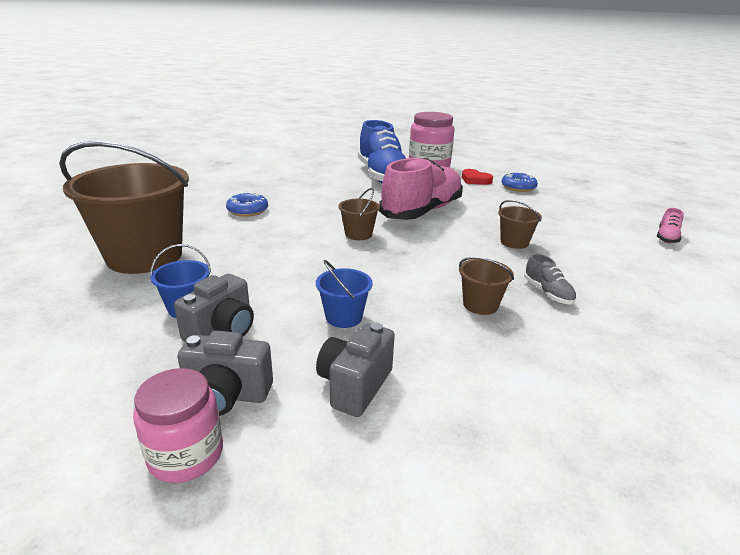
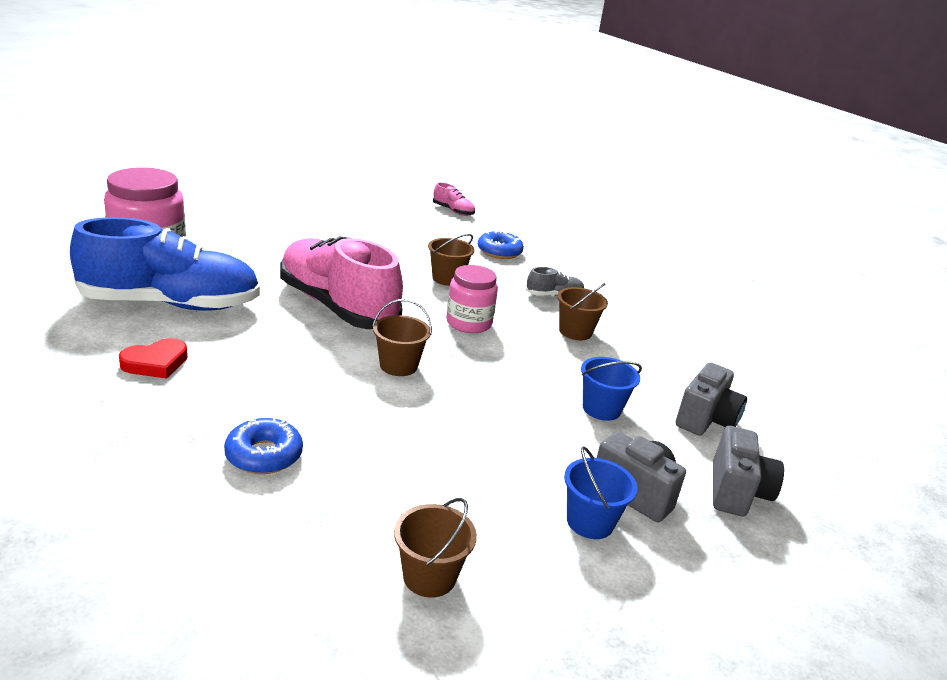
camera: 85 degrees left, 0 degrees up
brown bucket [59,141,189,274] -> brown bucket [394,498,477,598], size x0.43
pink jar [133,368,223,483] -> pink jar moved to [446,265,498,333]
grey camera [316,323,395,417] -> grey camera turned 90 degrees counterclockwise [676,362,747,436]
red heart [462,169,493,185] -> red heart moved to [119,338,188,379]
blue donut [501,172,538,192] -> blue donut moved to [478,231,524,259]

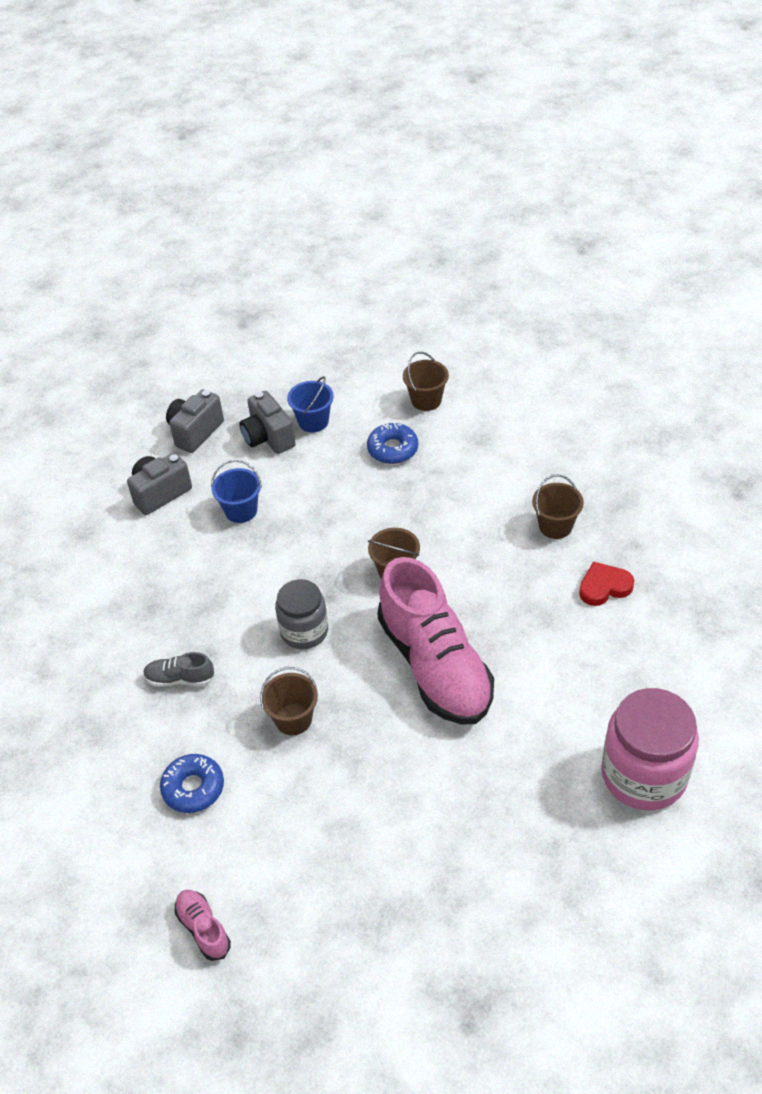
camera: 155 degrees left, 20 degrees up
blue shoe [70,217,260,311] -> none
blue donut [224,417,303,474] -> blue donut moved to [367,423,418,464]
pink jar [446,265,498,333] -> grey jar [275,579,328,649]
brown bucket [557,283,608,340] -> brown bucket moved to [532,474,584,539]

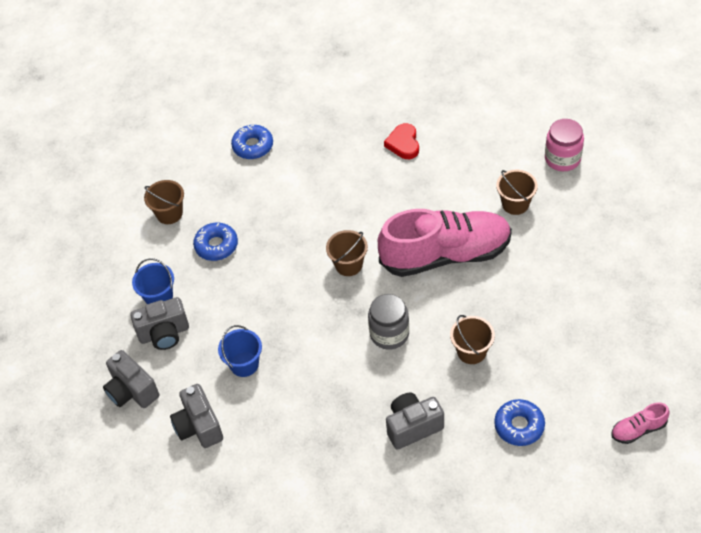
camera: 75 degrees left, 5 degrees up
grey shoe [143,652,215,687] -> grey camera [386,393,444,450]
brown bucket [532,474,584,539] -> brown bucket moved to [496,170,538,215]
pink jar [601,688,699,810] -> pink jar [545,119,584,171], size x0.63
none -> blue donut [231,125,273,159]

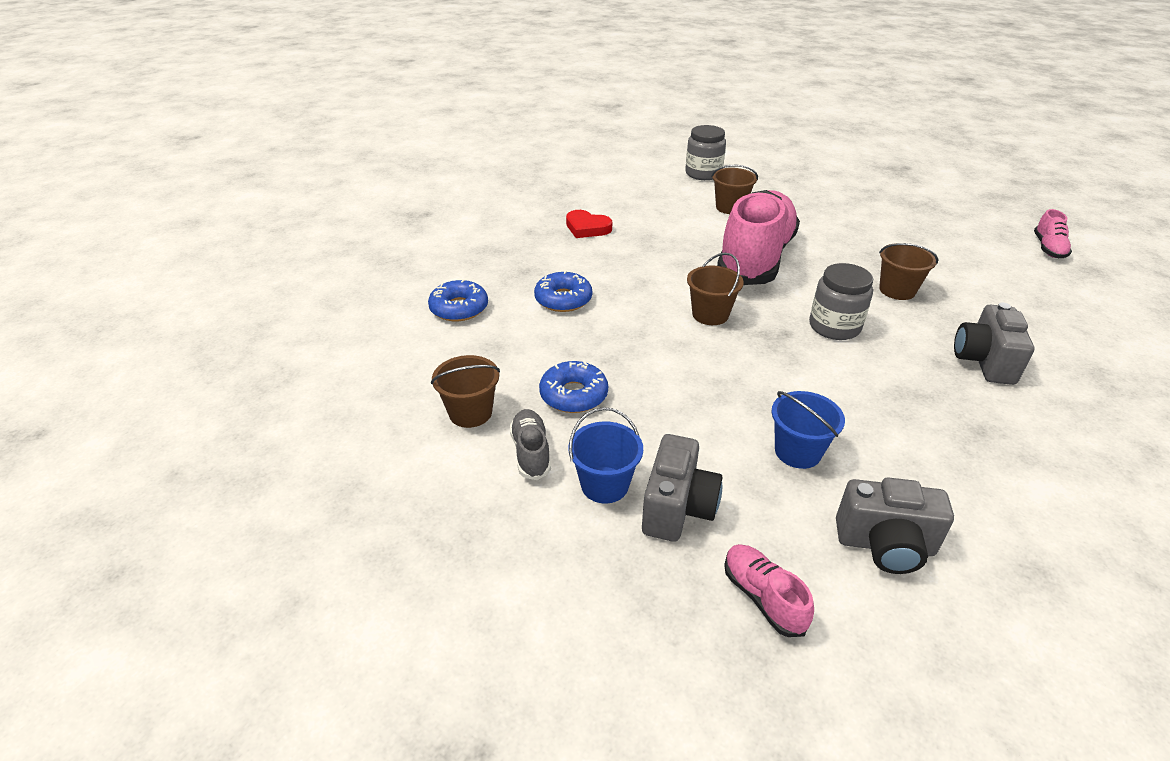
camera: 60 degrees left, 15 degrees down
grey camera [103,350,159,408] -> pink shoe [724,544,814,637]
blue donut [494,399,545,446] -> blue donut moved to [534,271,592,312]
pink jar [545,119,584,171] -> grey jar [685,125,726,180]
none -> grey shoe [510,409,551,480]

